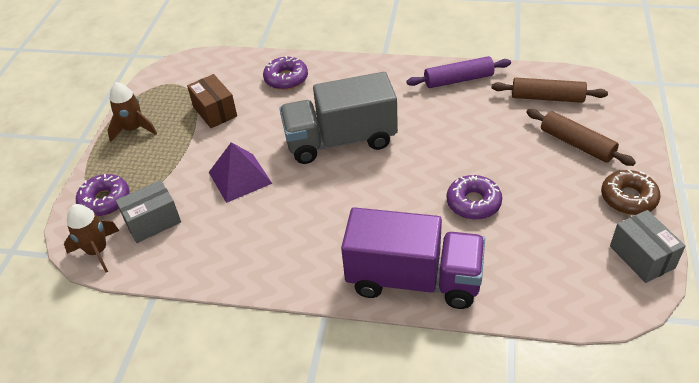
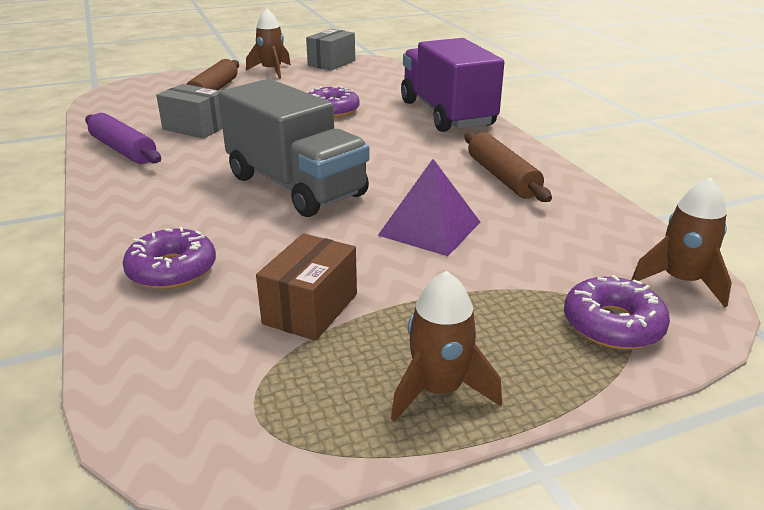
camera: 125 degrees left, 15 degrees down
grey box [116,180,181,243] -> grey box moved to [156,84,223,138]
brown rolling pin [492,78,608,103] -> brown rolling pin moved to [465,132,552,202]
brown donut [601,170,661,215] -> brown rocket [246,8,291,79]

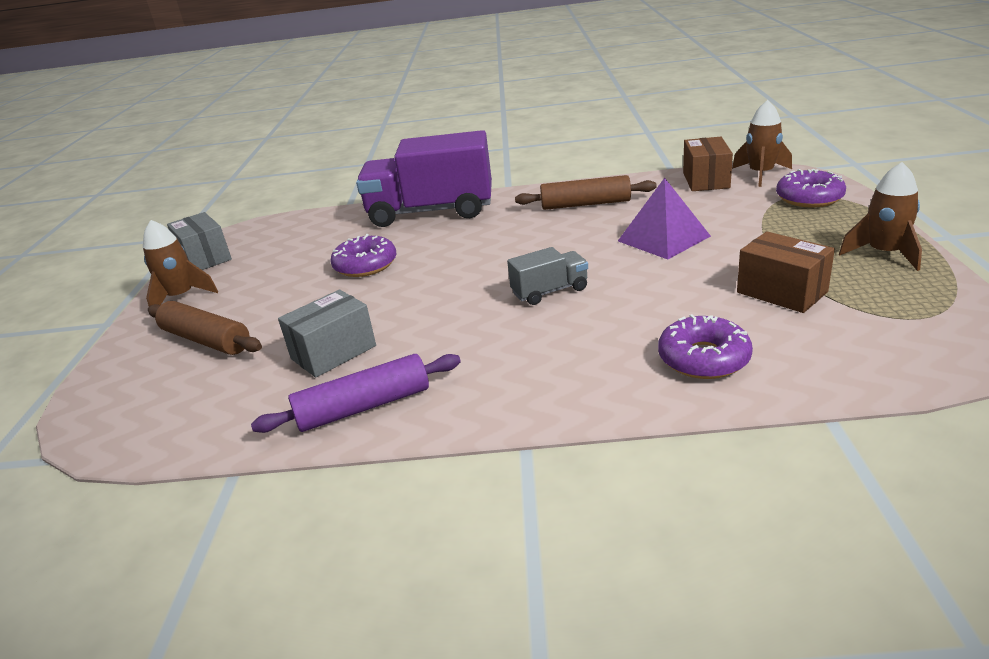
camera: 65 degrees left, 0 degrees up
grey truck [218,79,369,217] -> grey truck [507,247,588,305], size x0.45
none -> brown box [683,137,733,191]

